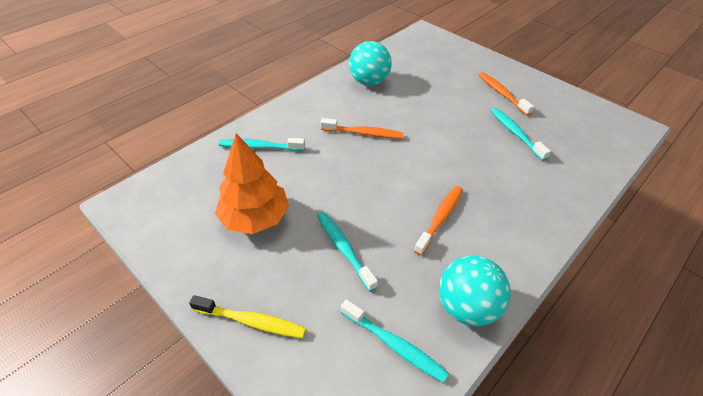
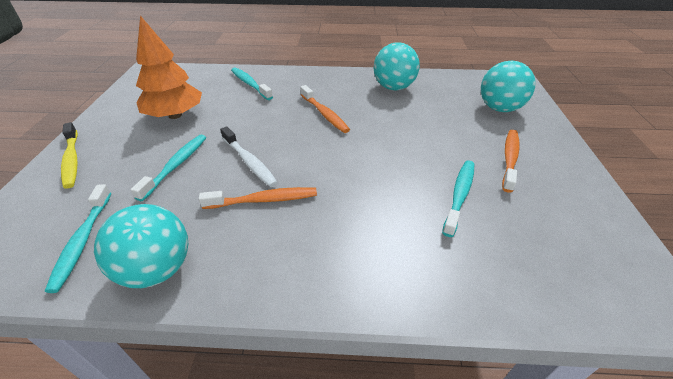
camera: 50 degrees right, 5 degrees down
none -> white toothbrush [220,127,278,187]
none -> turquoise ball [481,61,536,112]

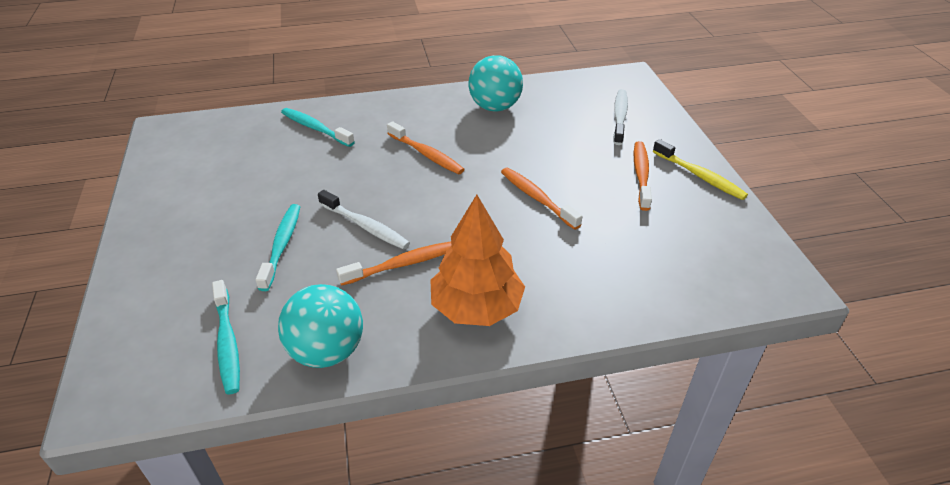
camera: 15 degrees left, 0 degrees up
yellow toothbrush [61,122,78,188] -> yellow toothbrush moved to [653,139,748,200]
orange tree [136,16,202,119] -> orange tree moved to [430,195,525,326]
turquoise toothbrush [442,160,474,237] -> none
turquoise ball [481,61,536,112] -> white toothbrush [613,89,628,145]
none -> orange toothbrush [501,168,583,230]

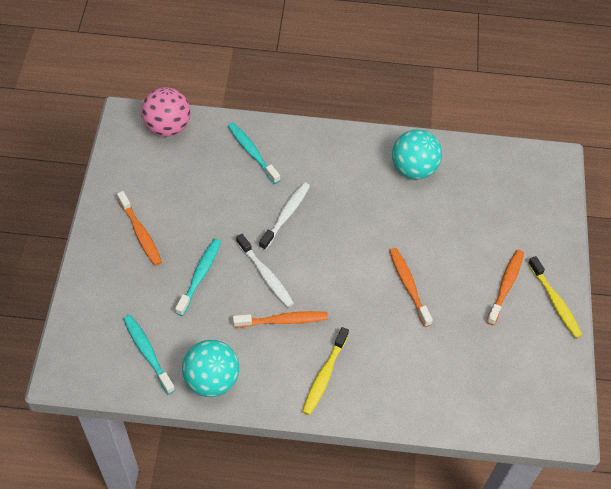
camera: 15 degrees right, 15 degrees up
turquoise toothbrush [212,280,240,394] -> turquoise toothbrush turned 150 degrees clockwise [123,315,175,394]
orange toothbrush [387,121,465,174] -> orange toothbrush moved to [117,191,162,266]
orange tree [430,195,525,326] -> yellow toothbrush [302,327,349,415]
white toothbrush [613,89,628,145] -> white toothbrush moved to [259,182,310,250]
none -> pink ball [141,87,190,137]

